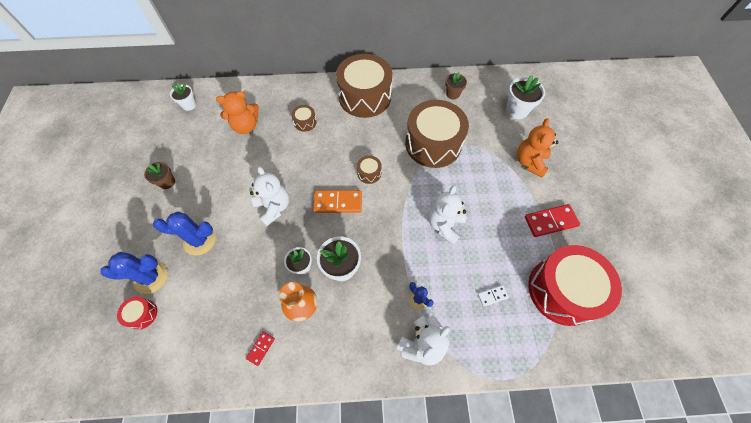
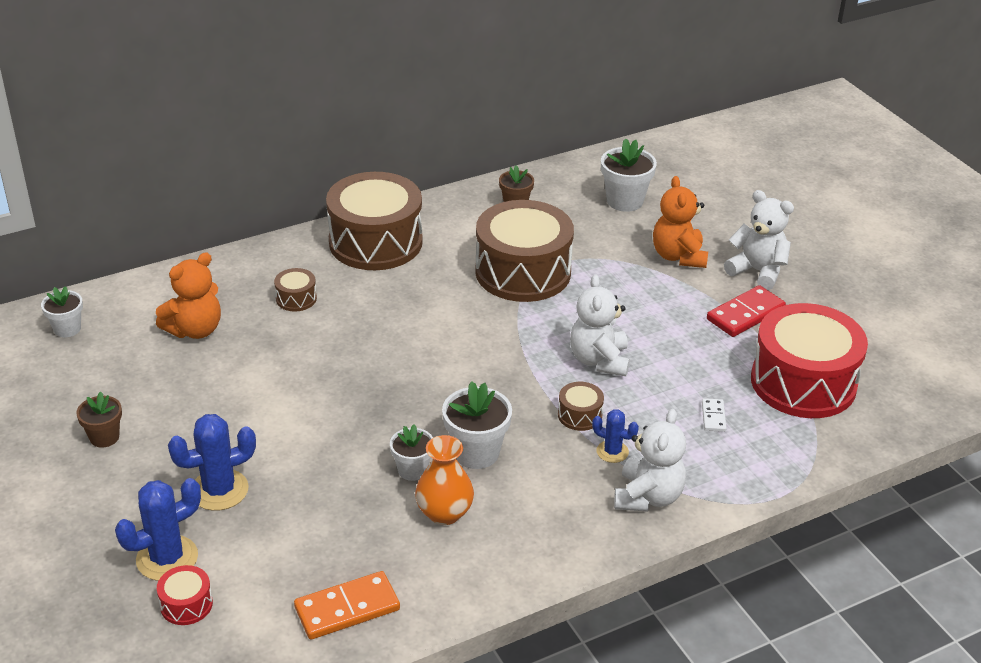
camera: 25 degrees left, 25 degrees down
red domino [246,332,275,366] -> none
white teddy bear [250,166,289,226] -> white teddy bear moved to [724,190,794,290]
orange domino [313,190,362,213] -> orange domino moved to [294,571,400,639]
brown drum [357,155,382,184] -> brown drum moved to [558,382,604,431]
white domino [478,285,509,307] -> white domino turned 45 degrees counterclockwise [702,398,726,432]

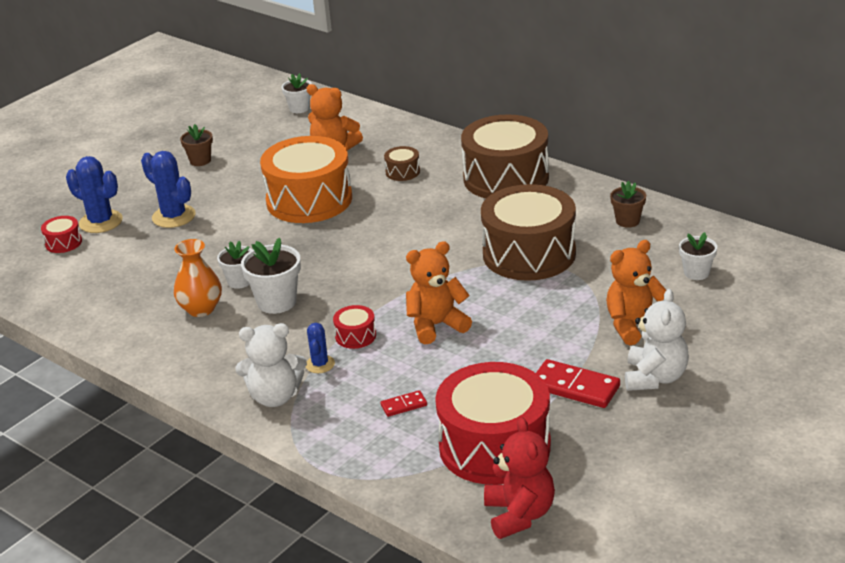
camera: 70 degrees right, 5 degrees down
orange domino [294,571,400,639] -> none
brown drum [558,382,604,431] -> red drum [333,305,376,349]
white teddy bear [570,274,630,376] -> orange teddy bear [406,241,472,344]
white flower pot [601,138,657,212] -> white flower pot [679,232,717,280], size x0.64
white domino [702,398,726,432] -> red domino [380,390,427,417]
none -> orange drum [260,136,352,223]
none -> red teddy bear [484,417,555,539]

